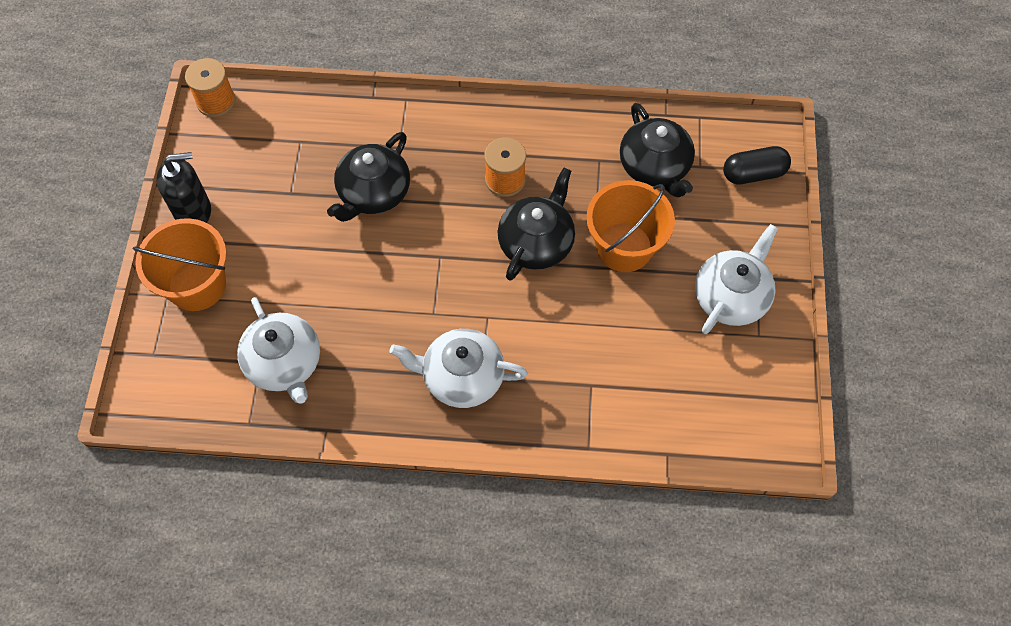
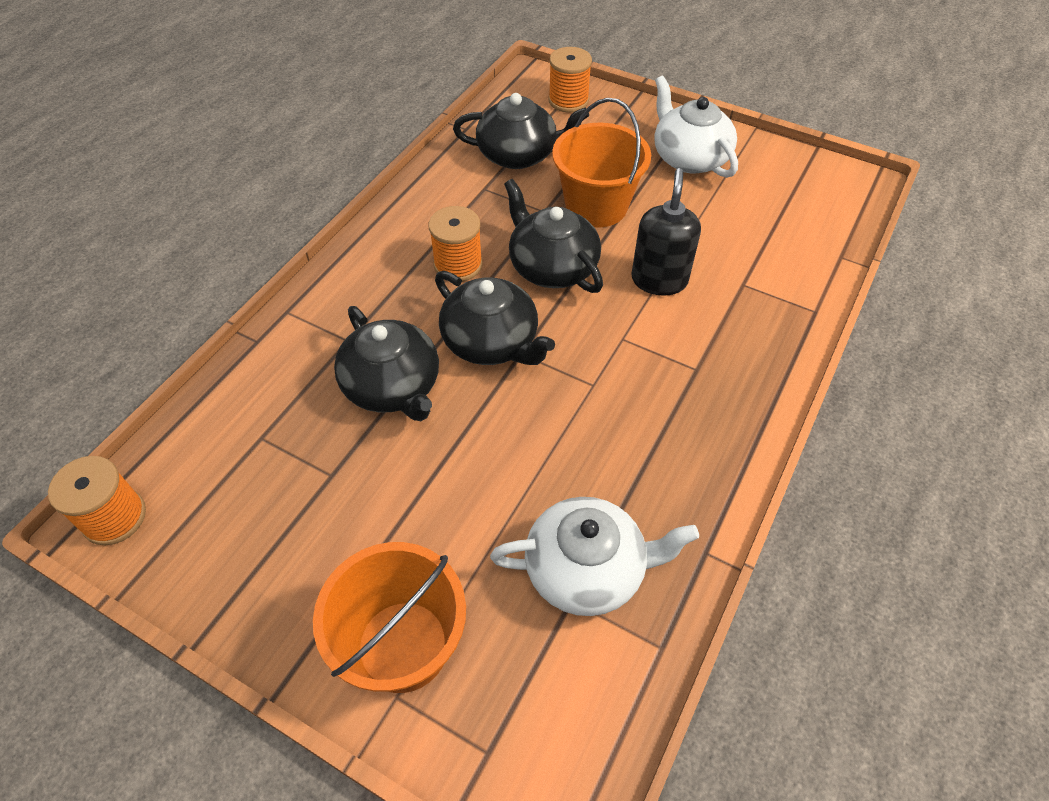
camera: 65 degrees left, 10 degrees down
black soap dispenser [156,152,211,223] -> black soap dispenser moved to [632,168,701,296]
white teapot [389,329,528,408] -> none
black capsule [723,146,791,184] -> orange spool [548,47,592,112]
none -> black teapot [435,271,555,365]

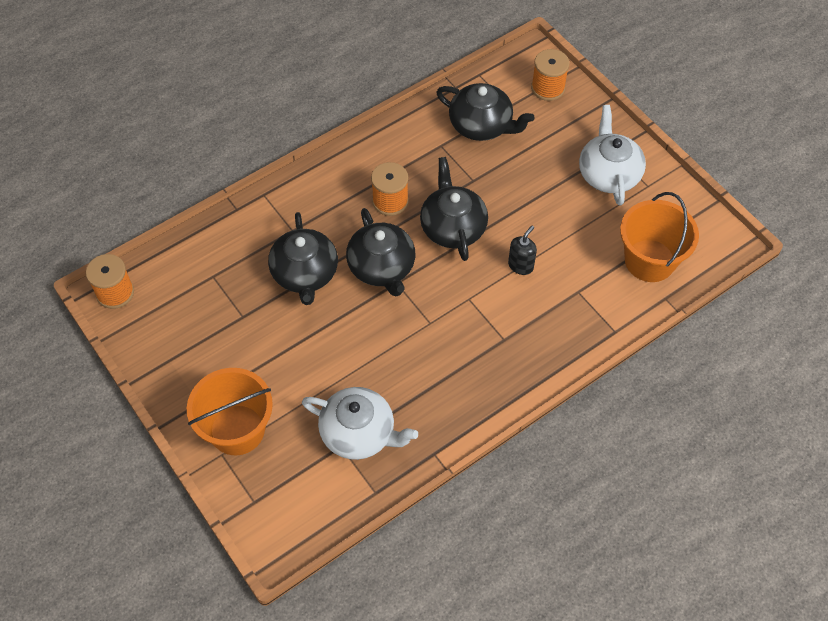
camera: 25 degrees right, 5 degrees up
orange bucket [552,98,651,227] -> orange bucket moved to [620,192,699,282]
black soap dispenser [632,168,701,296] -> black soap dispenser [508,226,537,275], size x0.63

